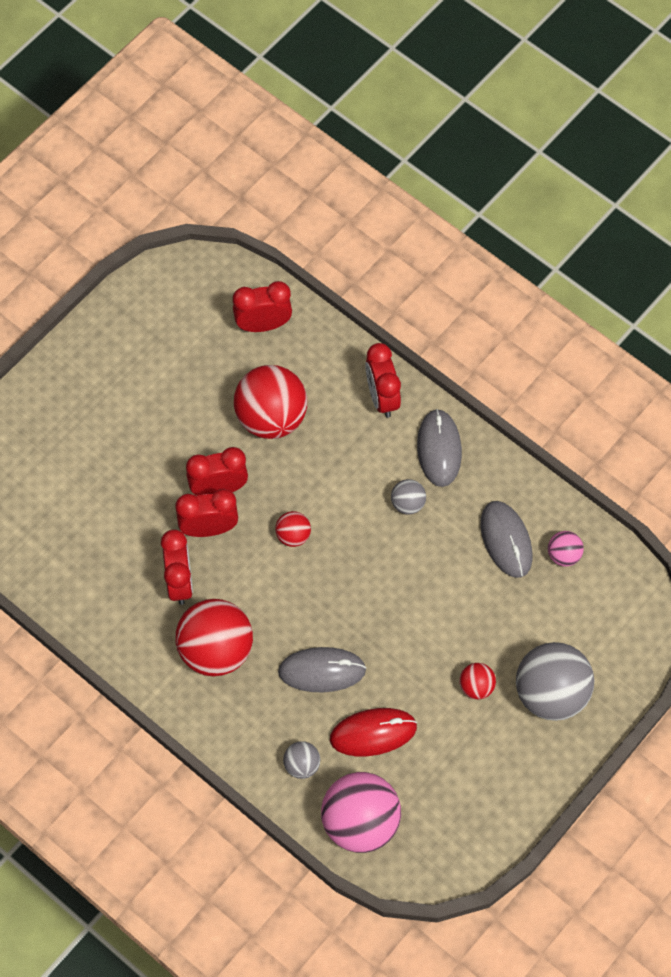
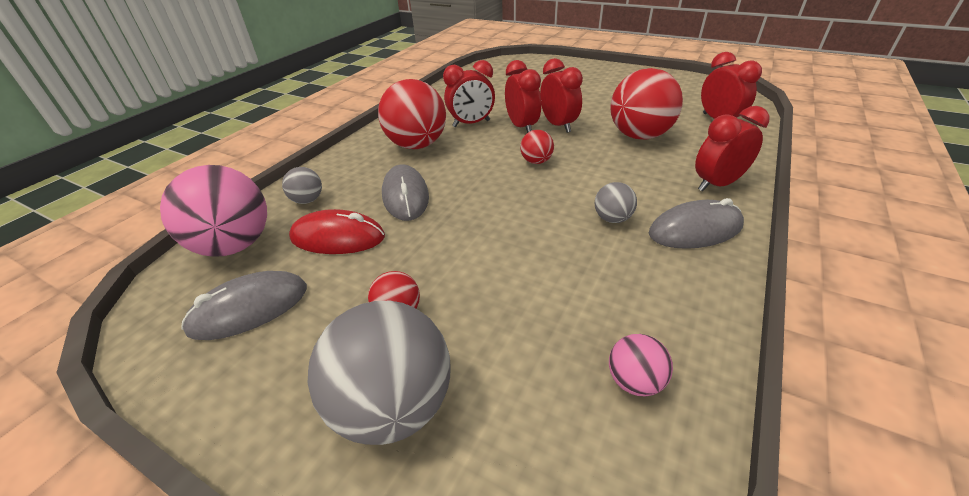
camera: 80 degrees right, 25 degrees down
red mouse [330,708,417,756] -> red mouse turned 60 degrees counterclockwise [289,209,385,254]
grey mouse [481,501,533,578] -> grey mouse moved to [181,271,307,340]

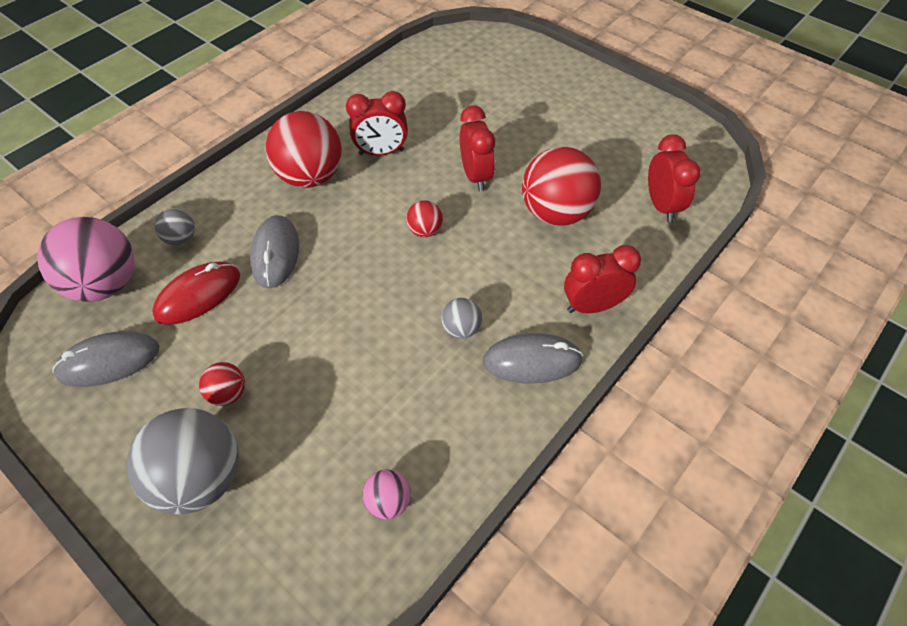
camera: 10 degrees right, 15 degrees up
red mouse [289,209,385,254] -> red mouse turned 60 degrees counterclockwise [152,262,240,325]
red clock [505,60,541,133] -> none

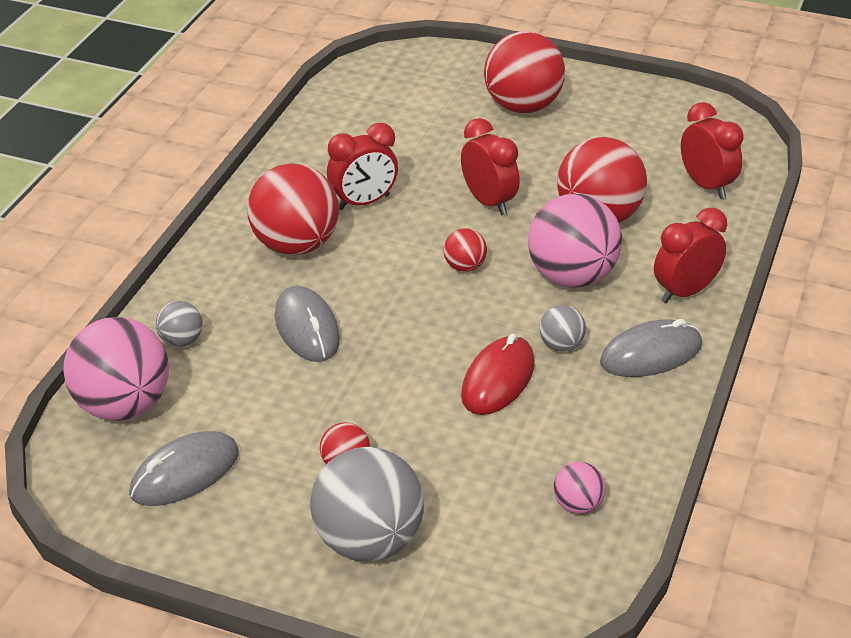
camera: 20 degrees left, 15 degrees down
red mouse [152,262,240,325] -> red mouse moved to [461,334,535,415]
none -> red ball [484,31,565,113]
none -> pink ball [528,194,622,288]

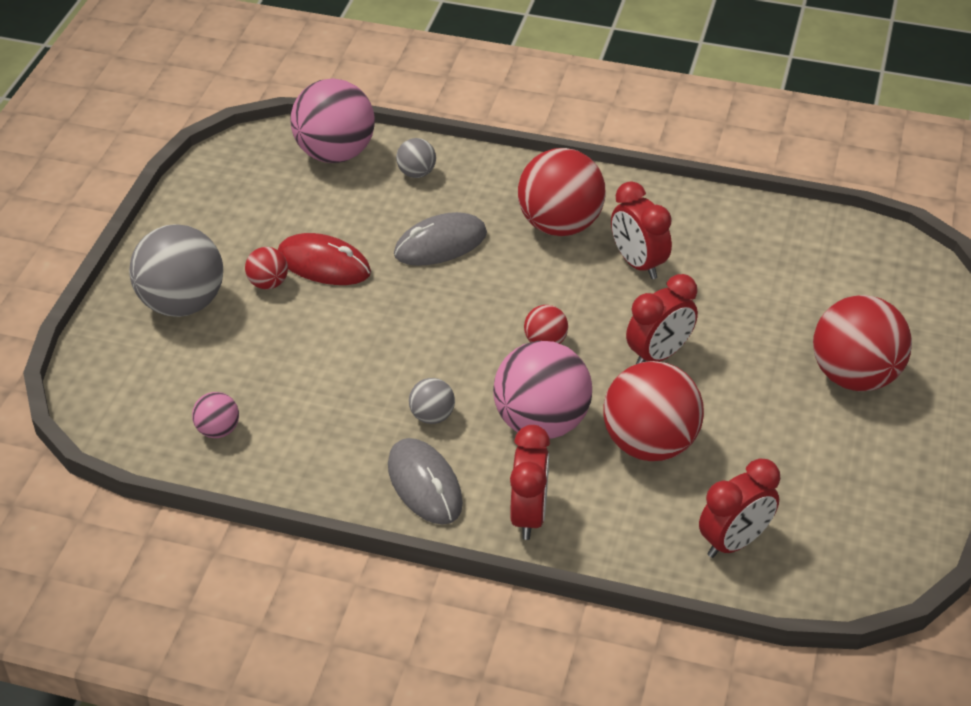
camera: 85 degrees right, 5 degrees up
grey mouse [129,431,239,506] -> none
red mouse [461,334,535,415] -> red mouse moved to [278,233,371,285]
red clock [654,208,727,303] -> red clock turned 45 degrees clockwise [510,425,550,540]

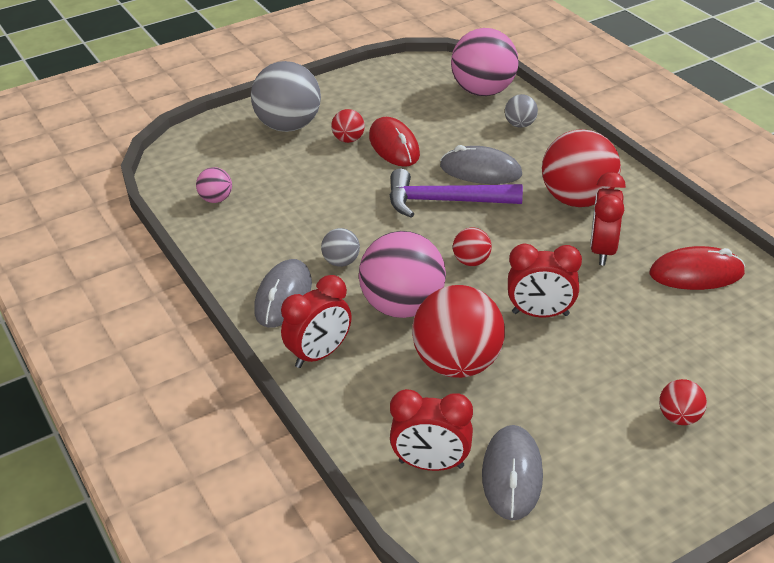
camera: 45 degrees right, 5 degrees down
red ball [813,295,912,391] -> red ball [659,379,707,425], size x0.47
none -> purple hammer [389,168,523,218]
none -> grey mouse [482,425,543,521]
none -> red mouse [650,246,745,290]

